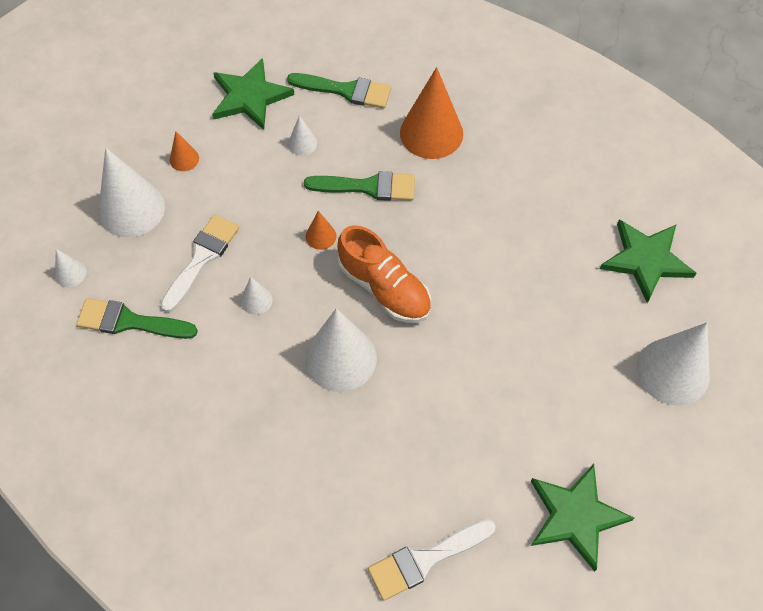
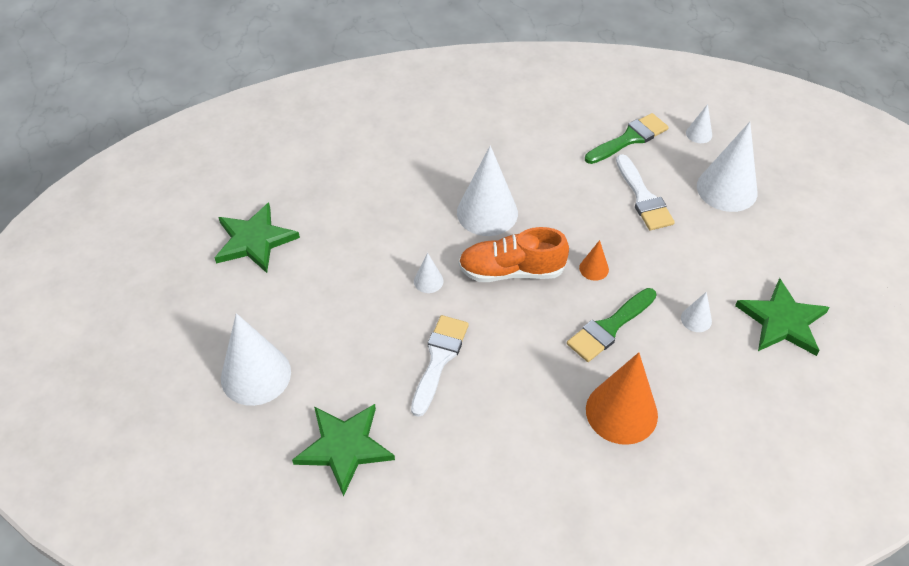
camera: 135 degrees right, 10 degrees down
orange cone [170,131,199,171] -> none
white cone [240,277,273,315] -> white cone moved to [414,253,443,293]
green brush [287,73,391,109] -> none
white brush [368,519,496,601] -> white brush moved to [411,315,469,417]

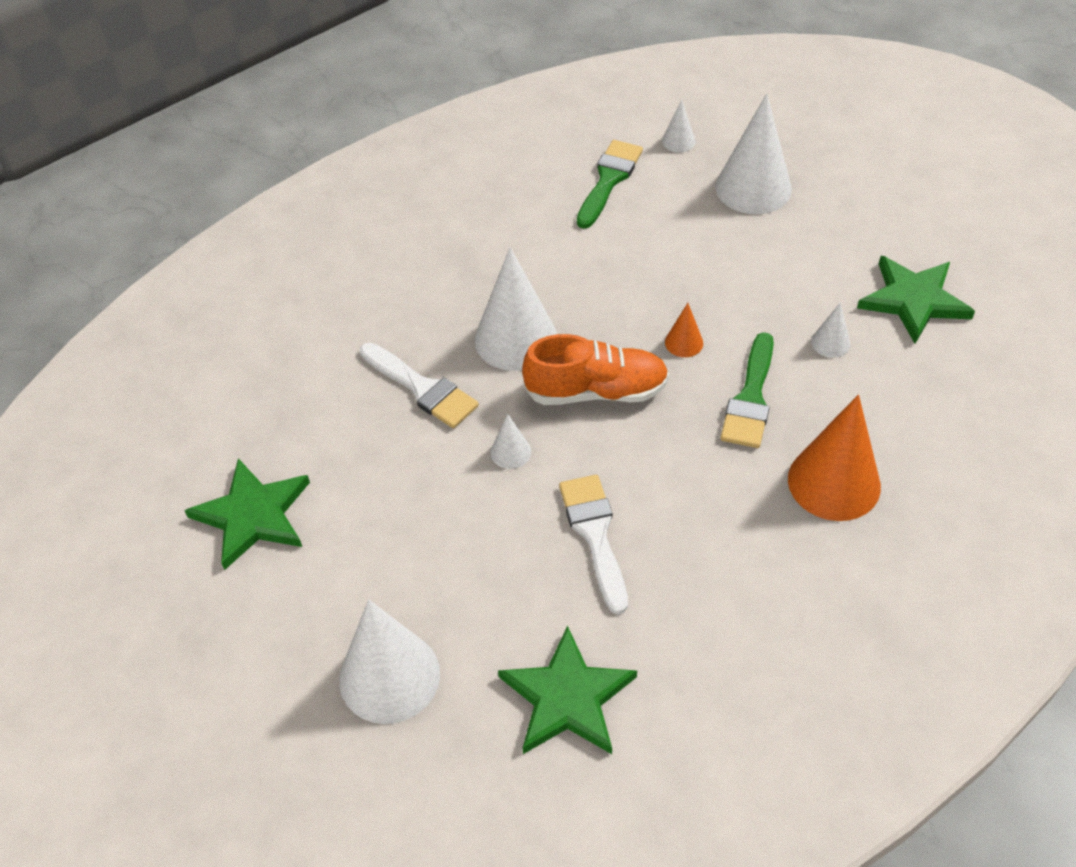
camera: 30 degrees left, 0 degrees up
orange shoe [458,227,569,282] -> orange shoe turned 150 degrees counterclockwise [522,334,669,405]
white brush [616,154,675,230] -> white brush moved to [360,343,479,428]

